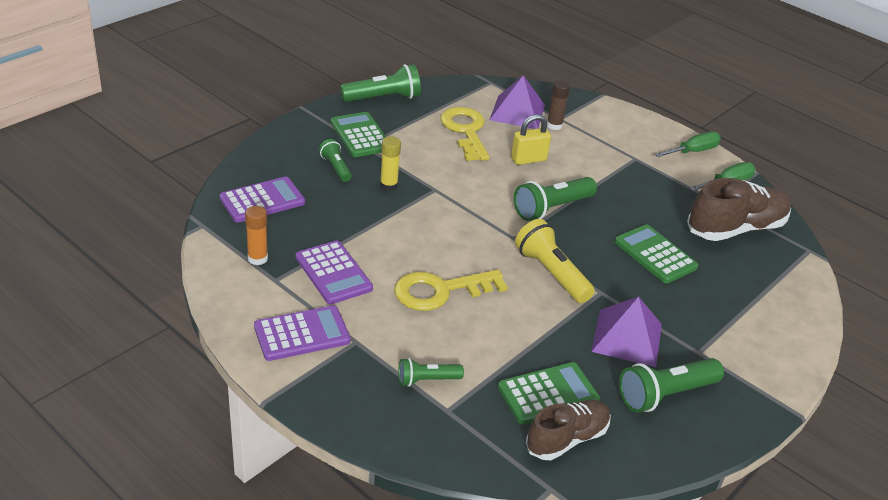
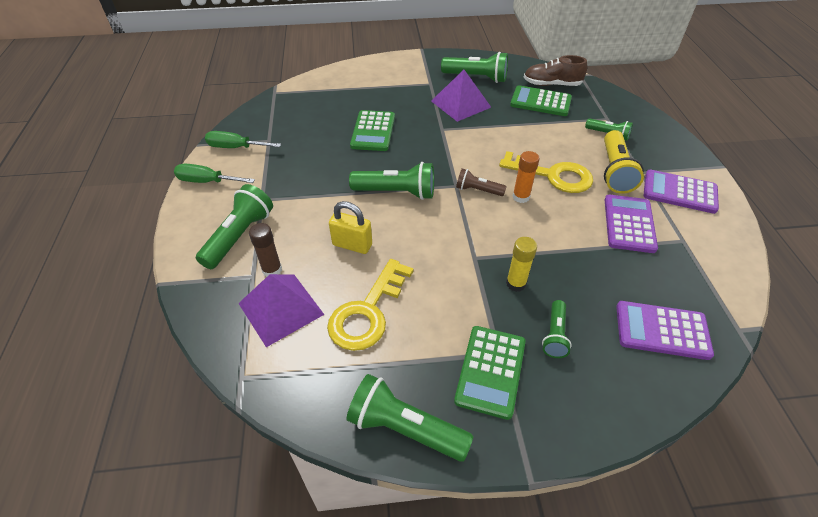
camera: 135 degrees left, 10 degrees up
orange glue stick [245,206,268,265] -> orange glue stick moved to [513,151,540,203]
yellow flashlight [515,219,595,303] -> yellow flashlight moved to [604,130,644,194]
brown shoe [687,178,791,241] -> none
none -> green flashlight [196,184,273,269]
none -> brown flashlight [456,169,507,196]

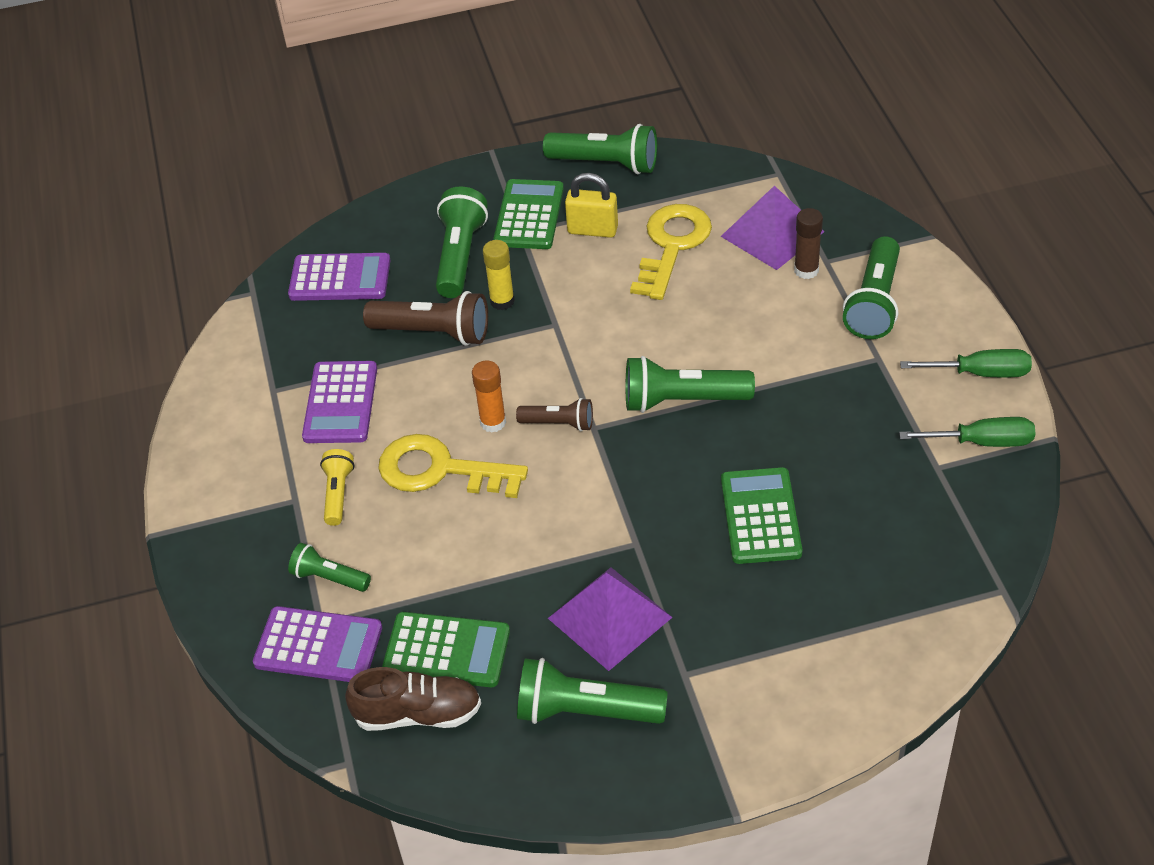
camera: 175 degrees right, 0 degrees up
yellow padlock [329,201,372,254] -> yellow padlock moved to [565,173,618,238]
green flashlight [542,300,572,358] -> green flashlight [436,186,488,298], size x1.71
yellow flashlight [604,130,644,194] -> yellow flashlight [320,449,355,526], size x0.58
purple calculator [643,170,719,214] -> purple calculator moved to [253,606,382,682]
none -> brown flashlight [363,291,488,346]

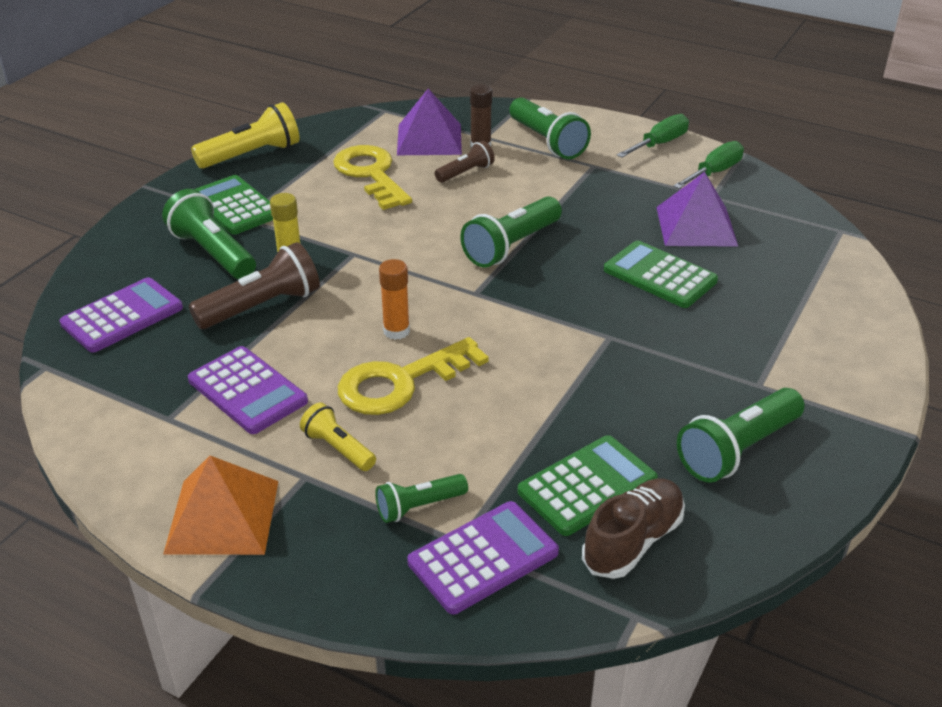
camera: 50 degrees left, 10 degrees down
brown flashlight [516,398,593,431] -> brown flashlight moved to [435,140,495,183]
green flashlight [543,124,657,174] -> yellow flashlight [191,102,300,169]
purple pyramid [548,567,673,671] -> purple pyramid moved to [656,172,738,247]
yellow padlock [565,173,618,238] -> none
none -> orange pyramid [163,456,278,555]

